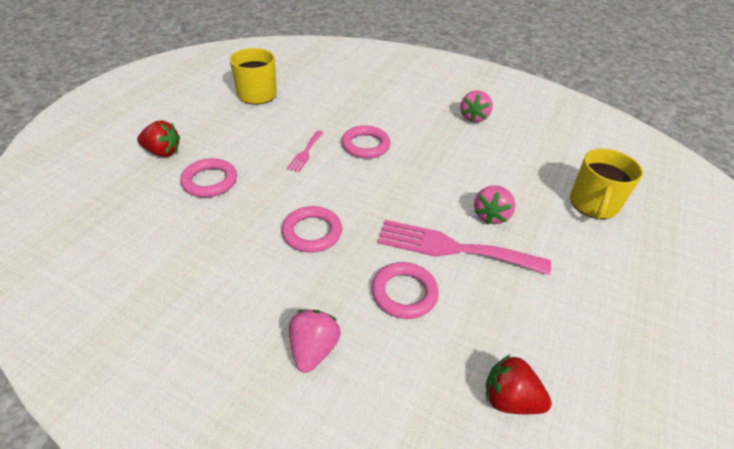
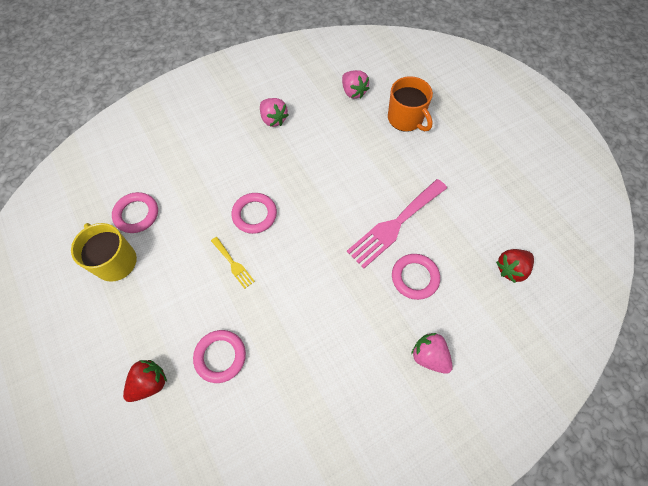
camera: 55 degrees left, 20 degrees up
pink ring [282,206,342,253] -> pink ring moved to [112,192,158,233]
pink fork [287,130,324,172] -> yellow fork [211,237,255,289]
pink strawberry [474,185,516,225] -> pink strawberry moved to [342,70,370,99]
yellow mug [570,148,643,220] -> orange mug [388,76,433,132]

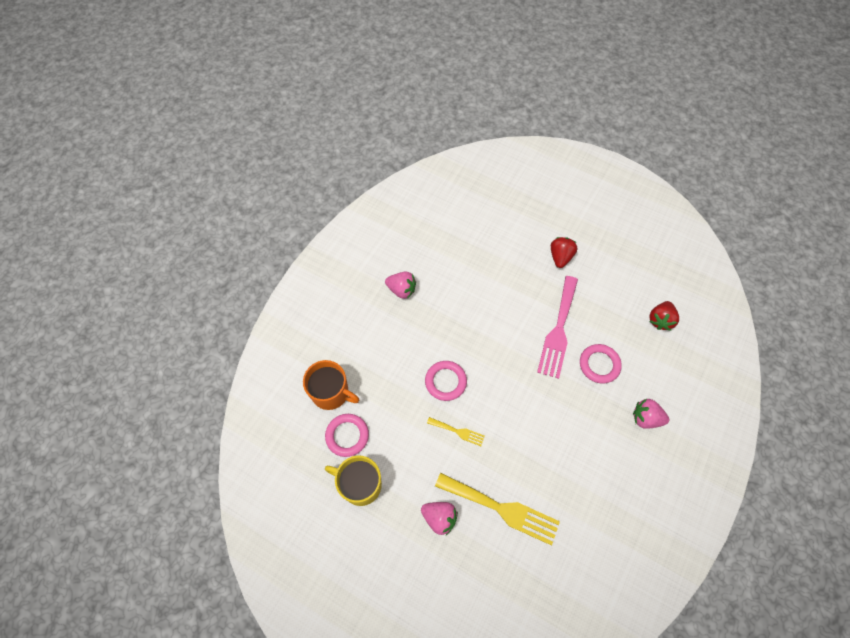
camera: 30 degrees left, 0 degrees up
red strawberry [123,360,167,402] -> red strawberry moved to [551,237,577,268]
pink ring [193,330,246,383] -> yellow fork [435,473,560,546]
pink strawberry [342,70,370,99] -> pink strawberry moved to [421,502,458,535]
orange mug [388,76,433,132] -> orange mug moved to [303,360,359,410]

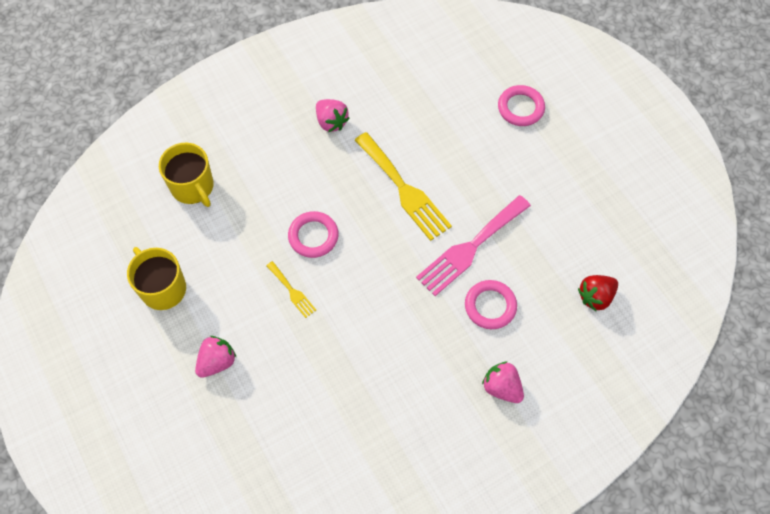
camera: 30 degrees right, 0 degrees up
orange mug [303,360,359,410] -> yellow mug [159,143,214,207]
pink ring [325,414,369,457] -> pink ring moved to [498,85,545,126]
pink strawberry [421,502,458,535] -> pink strawberry turned 105 degrees counterclockwise [195,336,237,378]
yellow fork [435,473,560,546] -> yellow fork moved to [355,132,452,241]
red strawberry [551,237,577,268] -> none

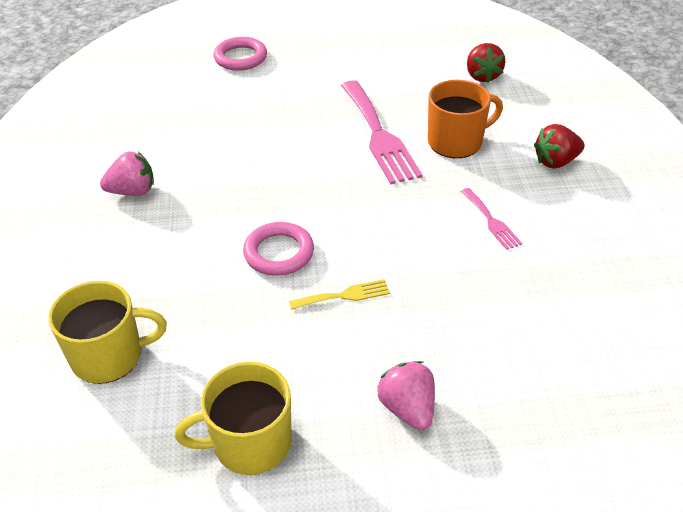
camera: 65 degrees left, 20 degrees down
yellow fork [355,132,452,241] -> none
pink ring [465,280,517,329] -> orange mug [428,80,503,158]
pink strawberry [482,361,524,403] -> red strawberry [534,124,585,169]
none -> pink fork [461,188,522,250]

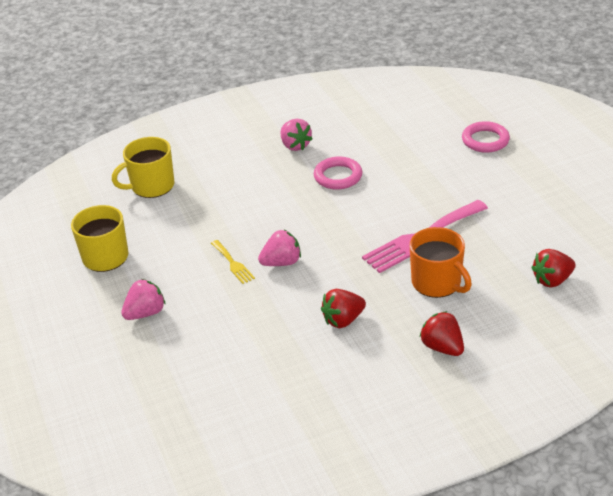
camera: 75 degrees right, 5 degrees down
yellow mug [48,281,167,384] -> yellow mug turned 90 degrees clockwise [112,137,174,198]
pink ring [243,222,314,276] -> pink ring moved to [314,157,362,190]
pink fork [461,188,522,250] -> red strawberry [321,289,366,328]
none -> pink strawberry [258,230,301,266]

